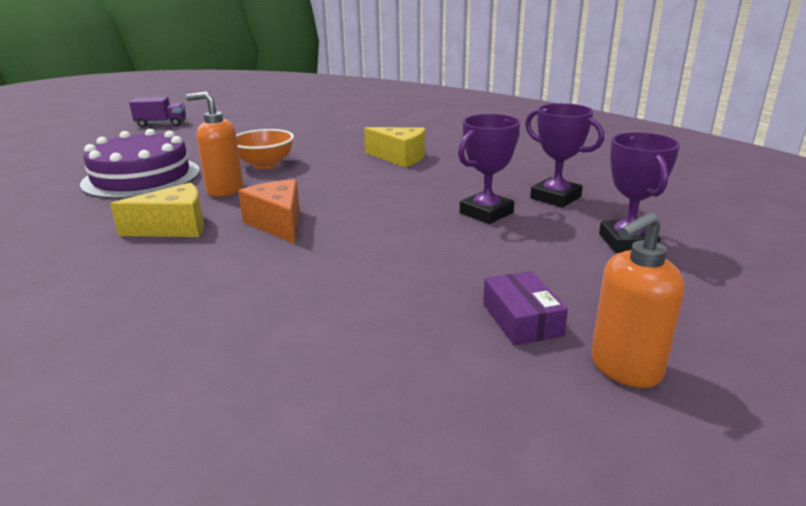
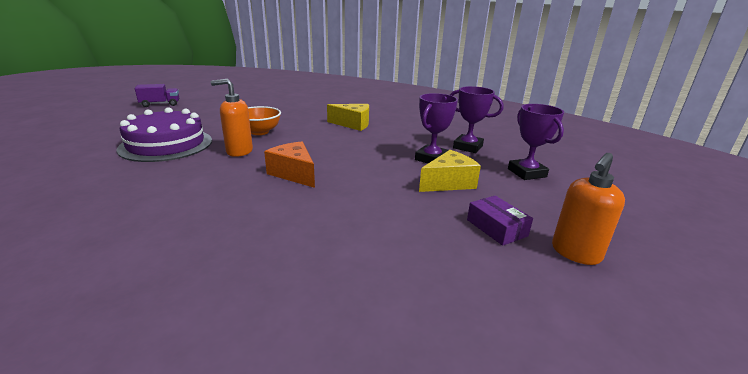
camera: 15 degrees left, 0 degrees up
yellow cheese [110,183,204,237] -> yellow cheese moved to [419,150,481,192]

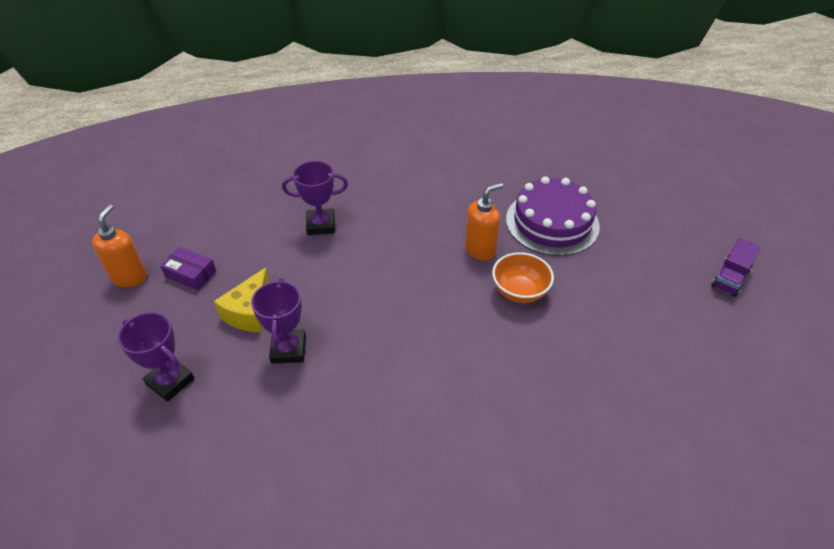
camera: 145 degrees right, 20 degrees up
orange cheese [264,142,315,188] -> none
yellow cheese [327,104,369,131] -> none
purple trophy [450,86,503,153] -> purple trophy moved to [282,161,348,235]

